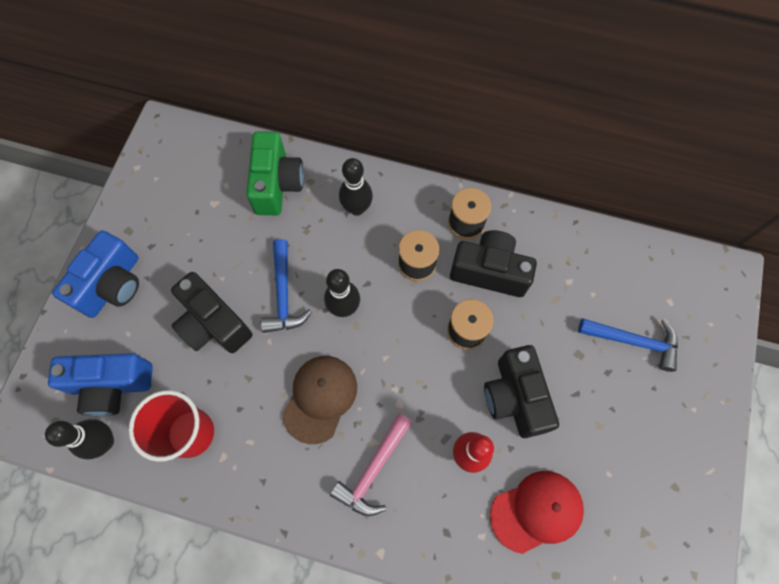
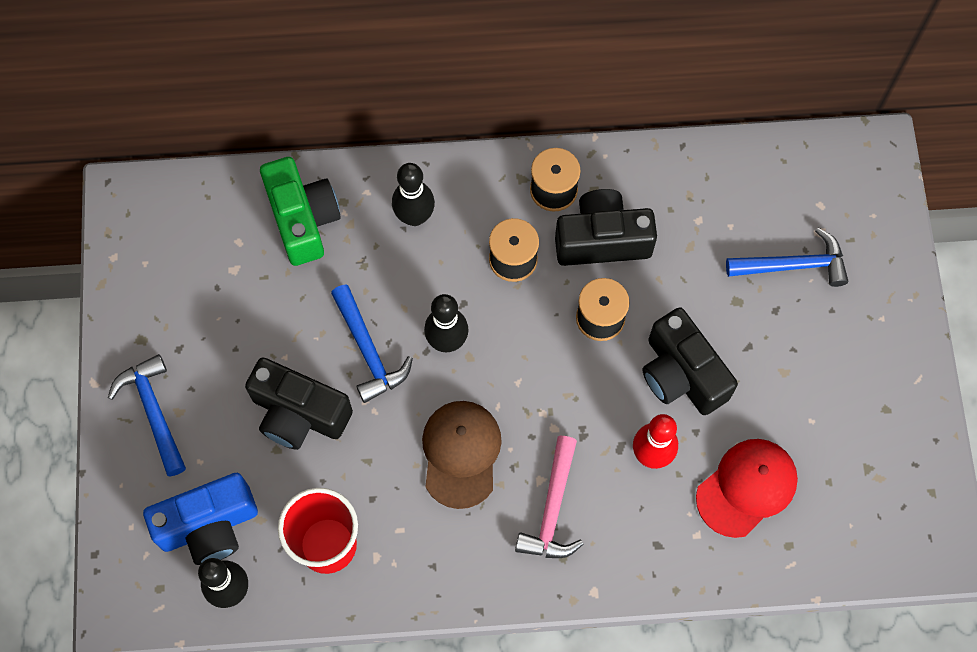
camera: 20 degrees left, 0 degrees up
blue camera [52,230,139,318] -> blue hammer [108,354,186,476]

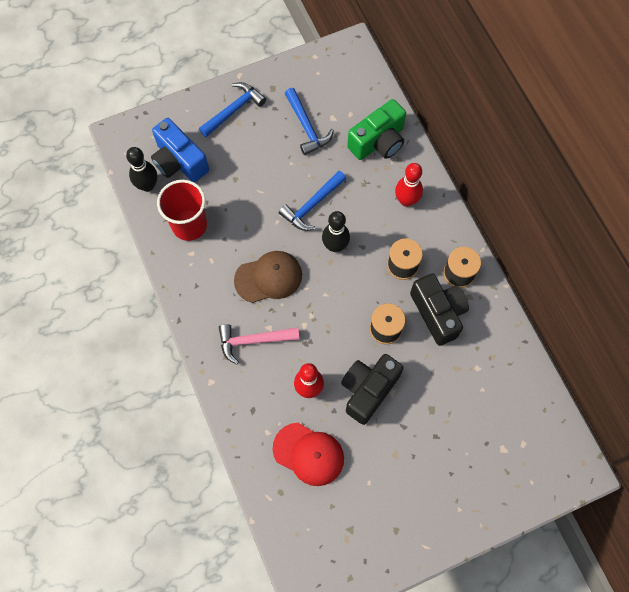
camera: 70 degrees right, 0 degrees up
black camera [245,357,353,450] -> none
black bowling pin [392,163,435,226] -> red bowling pin [395,163,423,207]
blue hammer [726,228,848,287] -> blue hammer moved to [284,88,334,155]

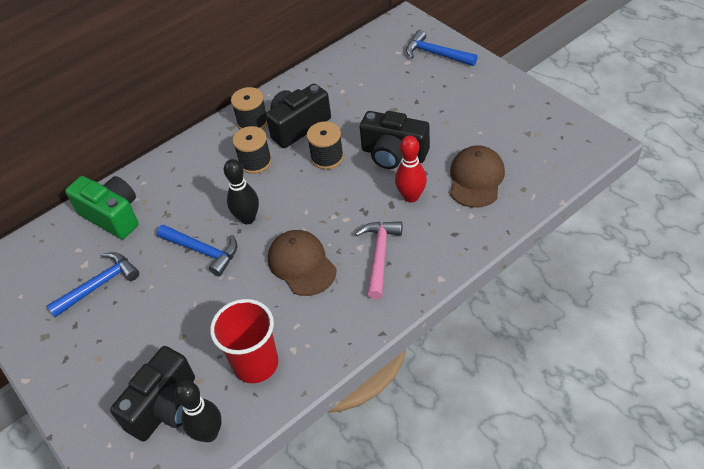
camera: 100 degrees left, 20 degrees down
blue camera [151,118,209,182] -> black camera [110,346,195,442]
blue hammer [199,82,266,137] -> blue hammer moved to [406,30,478,66]
pink hammer [219,324,300,365] -> pink hammer turned 150 degrees counterclockwise [355,221,402,299]
red cap [273,423,344,486] -> brown cap [450,145,505,208]
red bowling pin [395,163,423,207] -> none

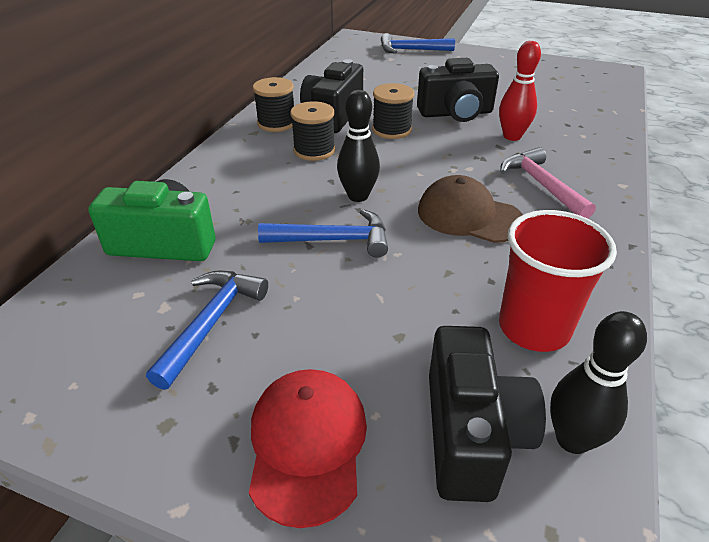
camera: 35 degrees left, 10 degrees down
brown cap [450,145,505,208] -> none
none -> red cap [249,369,367,528]

